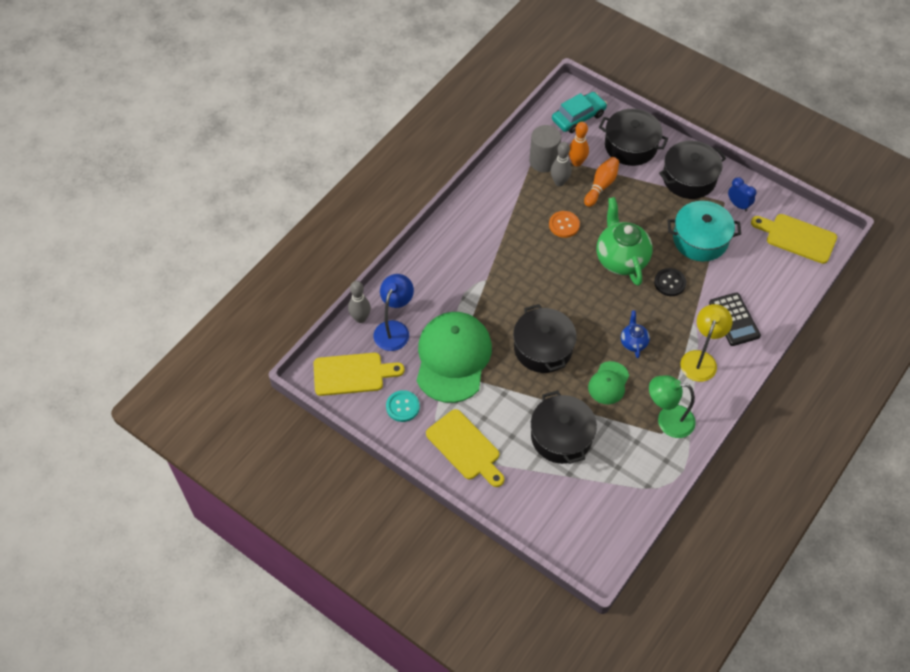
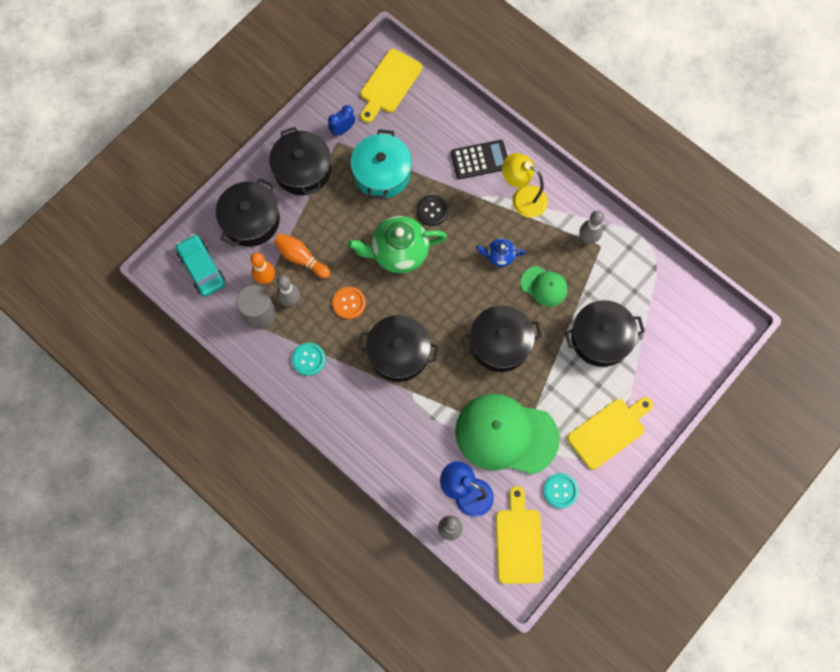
camera: 85 degrees left, 15 degrees up
green lamp [649,375,696,438] -> grey bowling pin [580,211,604,244]
none -> turquoise button [292,343,326,376]
none -> black pot [358,315,439,382]

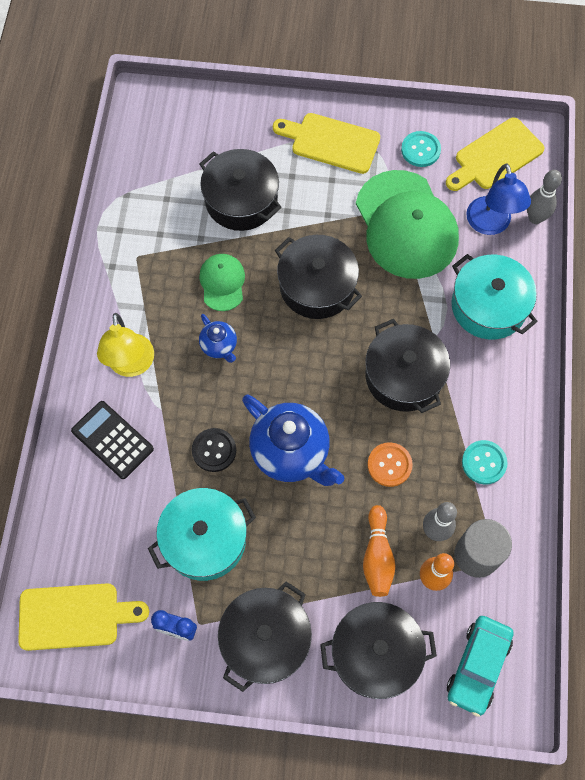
camera: 125 degrees left, 5 degrees down
green teapot [348,216,447,273] -> blue teapot [242,395,344,486]
grey bowling pin [580,211,604,244] -> none
none -> turquoise pot [451,254,537,340]

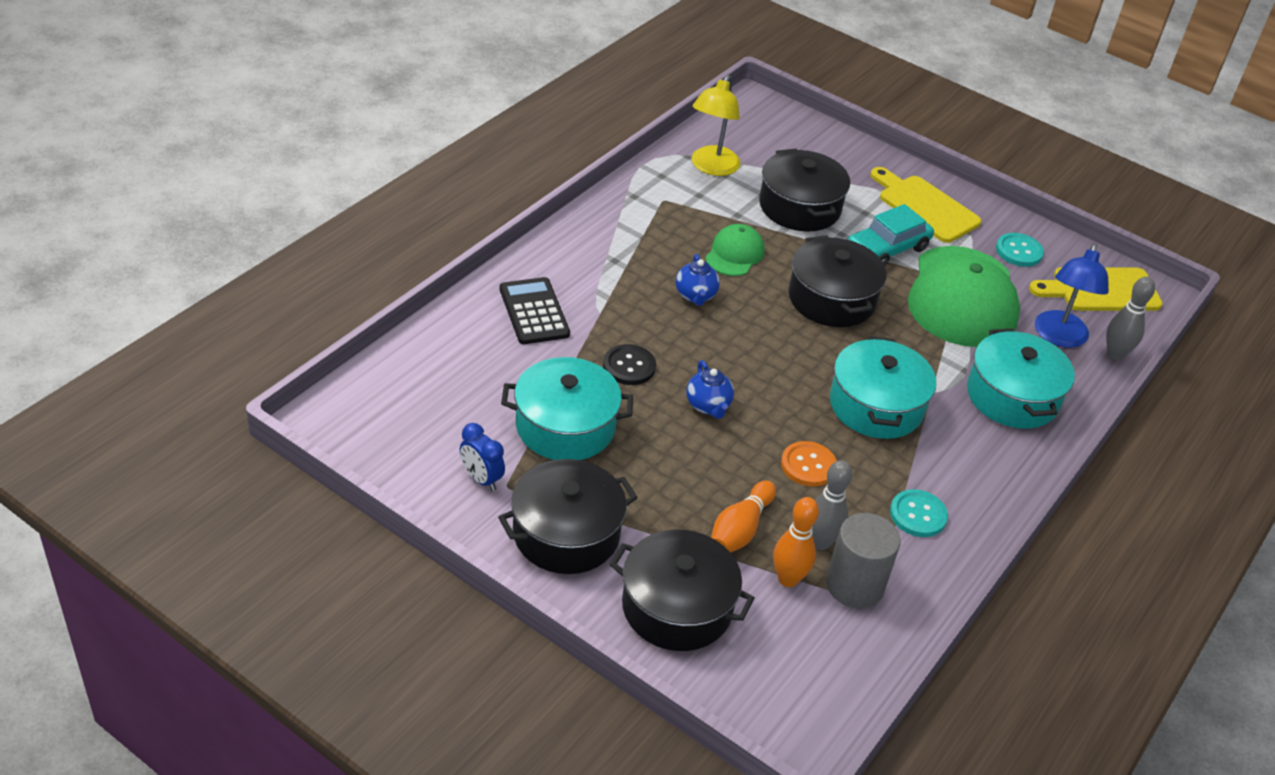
camera: 25 degrees right, 25 degrees down
yellow cutting board [18,583,149,651] -> none
yellow lamp [97,313,154,377] -> yellow lamp moved to [692,75,741,176]
blue teapot [242,395,344,486] -> blue teapot [686,360,734,419], size x0.50
black pot [365,319,450,413] -> turquoise pot [830,336,936,439]
turquoise car [447,616,514,717] -> turquoise car moved to [847,204,934,266]

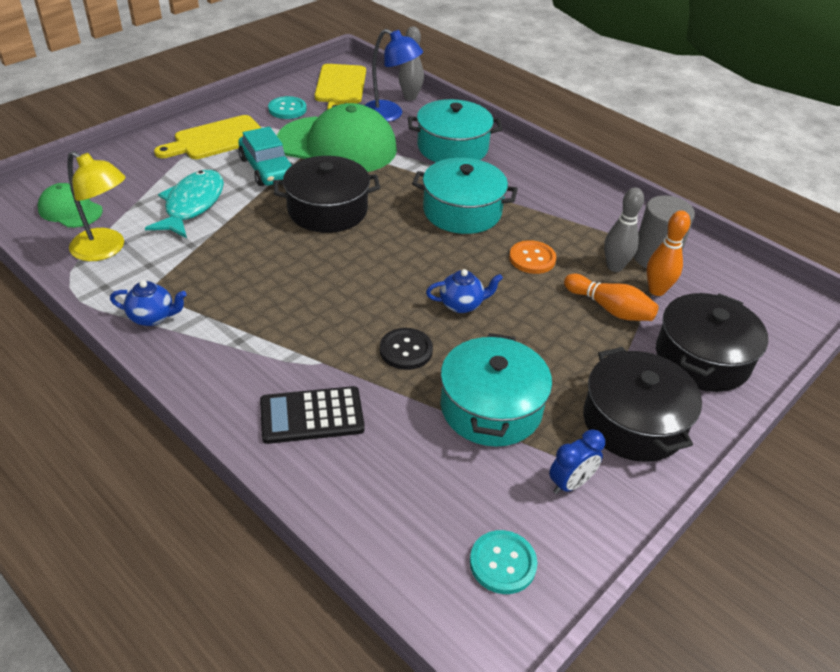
camera: 80 degrees left, 0 degrees up
blue teapot [676,254,720,306] -> blue teapot moved to [110,280,187,326]
green cap [705,224,764,276] -> green cap moved to [38,183,103,228]
black pot [759,149,850,232] -> turquoise fish [145,170,224,238]
turquoise button [890,489,948,537] -> turquoise button moved to [470,530,537,594]

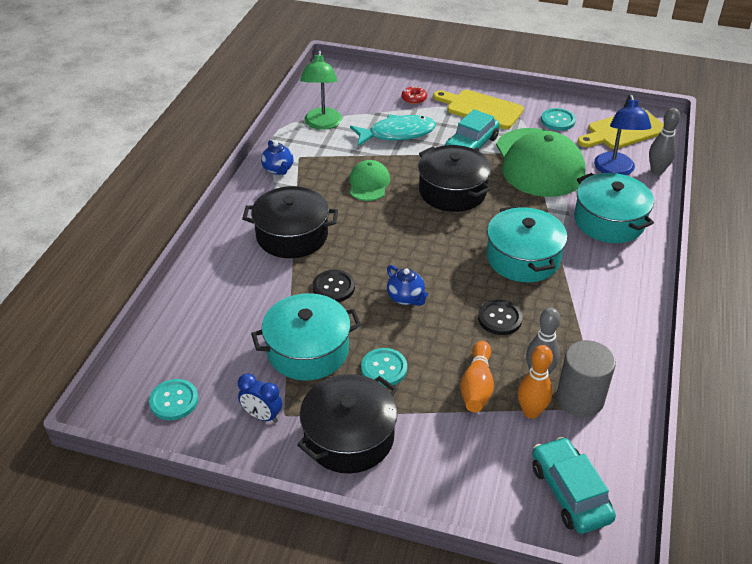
camera: 65 degrees right, 0 degrees up
green cap [38,183,103,228] -> green cap moved to [350,160,390,201]
yellow lamp [67,151,126,261] -> green lamp [300,50,342,130]
black calculator [260,386,365,444] -> none
orange button [509,240,556,274] -> black button [478,300,523,335]
black pot [656,293,768,392] -> black pot moved to [242,186,338,258]
none -> turquoise button [361,348,407,387]
none -> red donut [402,86,427,104]
none -> turquoise car [532,437,616,534]

